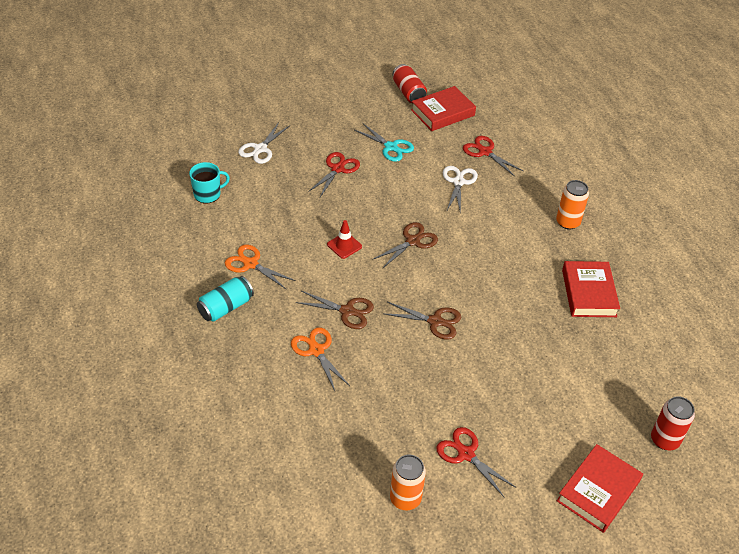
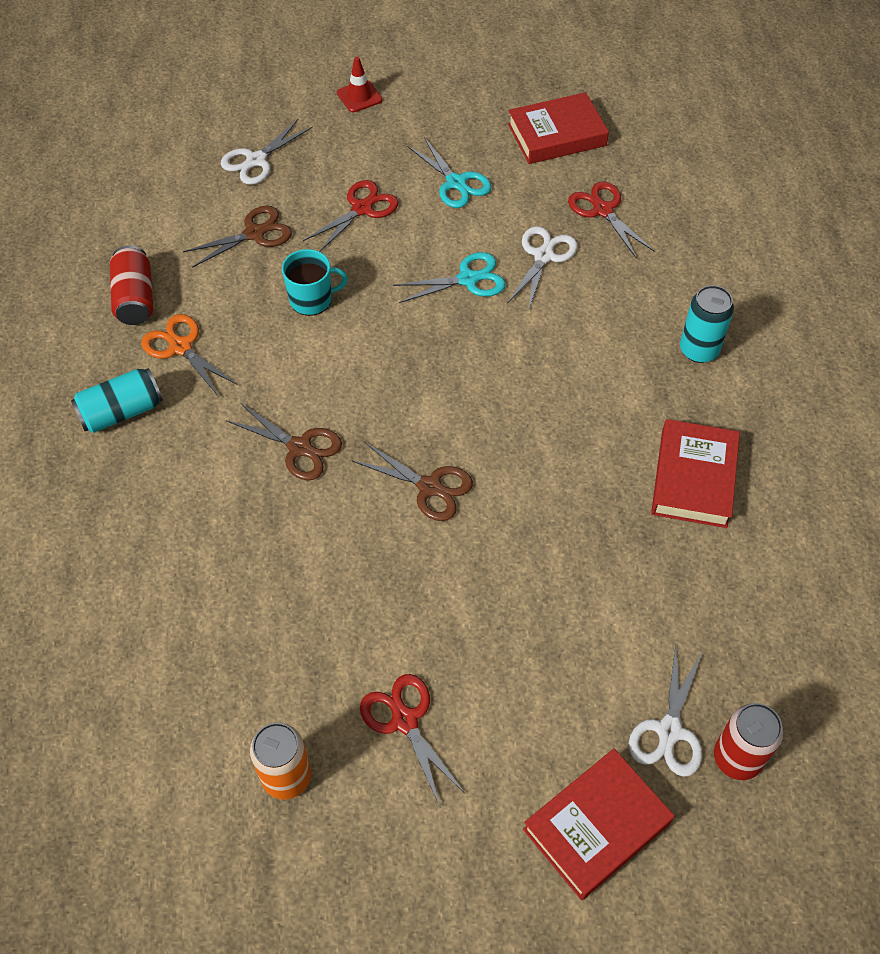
camera: 15 degrees right, 10 degrees up
turquoise mug [189,162,230,204] -> turquoise mug moved to [282,249,348,316]
orange scissors [291,327,350,391] -> none
red traffic cone [327,220,362,259] -> red traffic cone moved to [337,57,382,112]
brown scissors [372,222,438,269] -> brown scissors moved to [183,206,292,268]
red can [393,64,427,103] -> red can moved to [110,245,153,325]
orange can [556,180,589,230] -> turquoise can [680,285,734,363]
none -> turquoise scissors [393,252,506,303]
none -> white scissors [628,645,702,777]

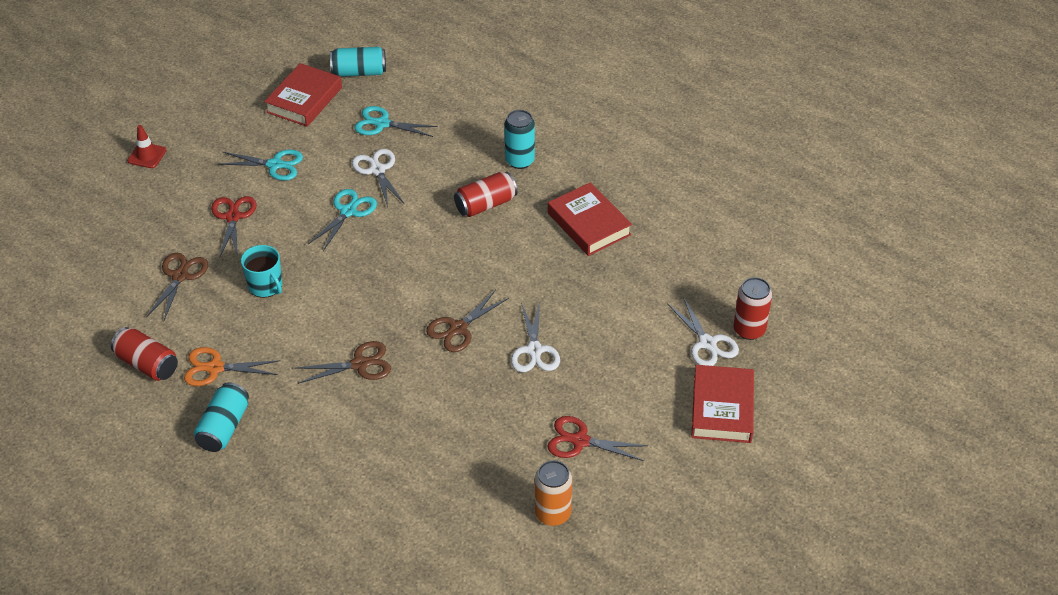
camera: 45 degrees left, 10 degrees down
white scissors [221,119,313,185] -> white scissors moved to [511,301,560,372]
turquoise mug [282,249,348,316] -> turquoise mug turned 105 degrees clockwise [241,245,282,298]
brown scissors [352,442,473,521] -> brown scissors turned 150 degrees clockwise [426,290,509,352]
red scissors [568,181,654,259] -> turquoise scissors [355,106,438,137]
none -> turquoise can [330,47,386,77]
none -> red can [454,172,517,217]

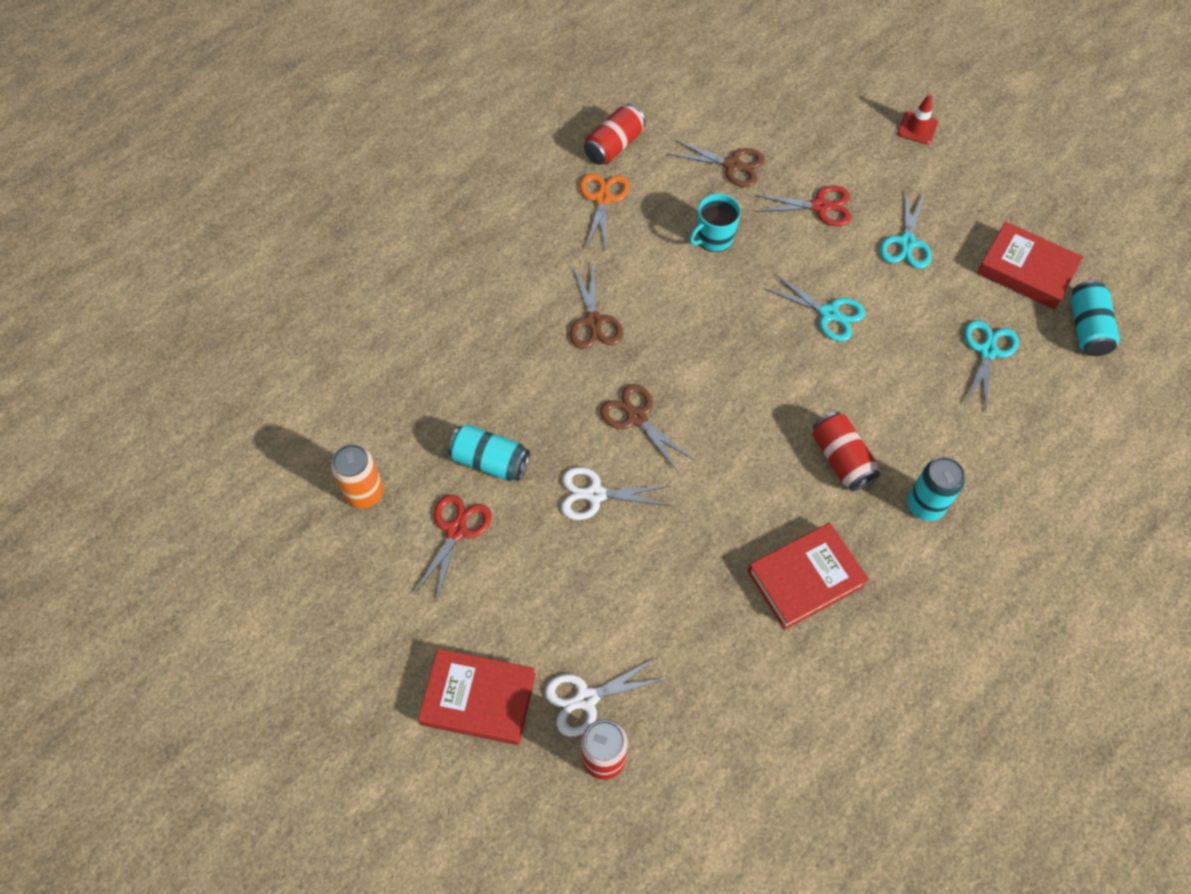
camera: 95 degrees right, 15 degrees up
turquoise can [194,382,249,452] -> turquoise can moved to [448,424,530,481]
white scissors [352,149,404,207] -> none

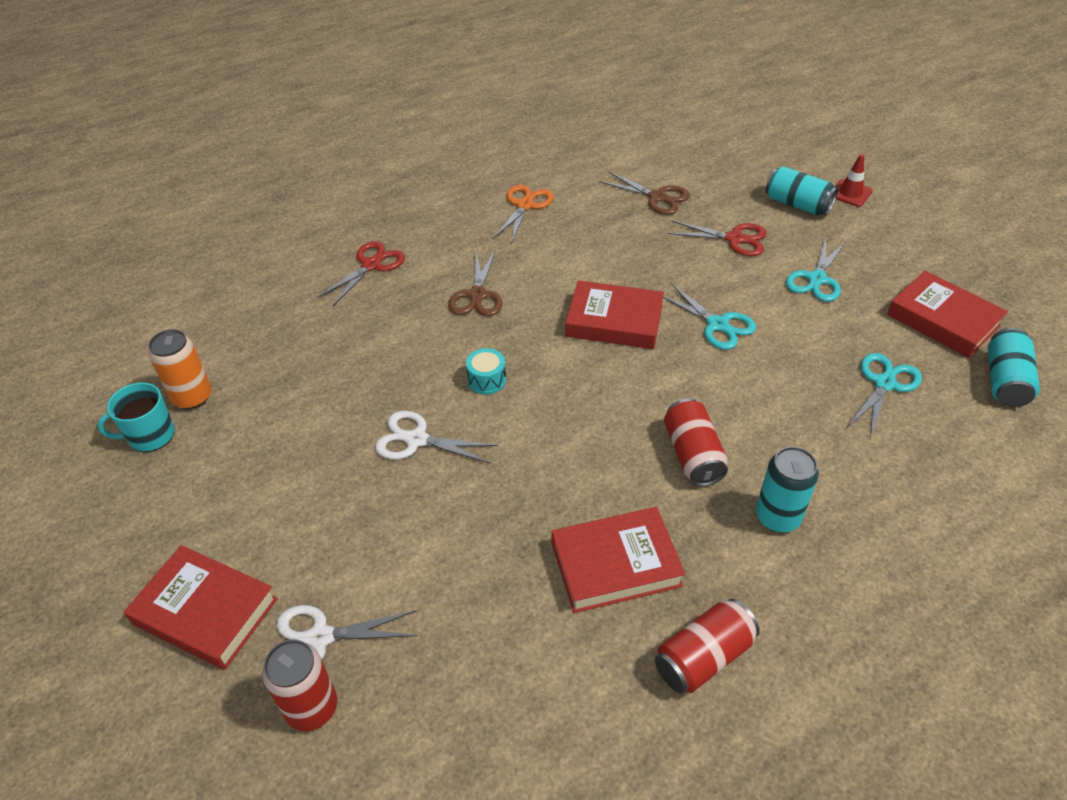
camera: 15 degrees right, 15 degrees down
red scissors [414,494,492,601] -> red scissors moved to [318,241,405,306]
turquoise can [448,424,530,481] -> turquoise can moved to [766,166,838,215]
red can [584,104,646,165] -> red can moved to [655,599,760,693]
brown scissors [600,384,694,472] -> turquoise drum [466,348,506,395]
turquoise mug [689,194,741,252] -> turquoise mug moved to [97,382,175,452]
none -> red book [565,280,664,349]

